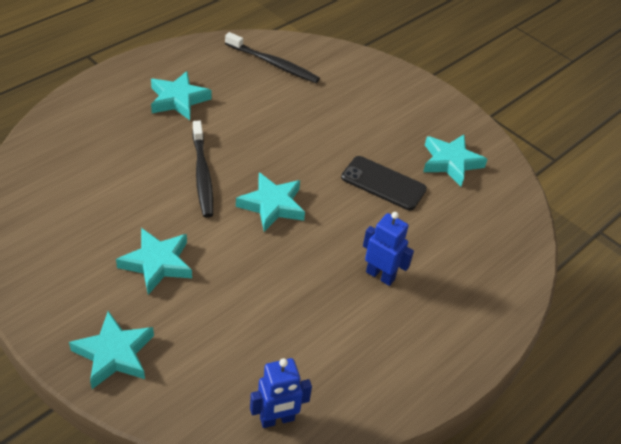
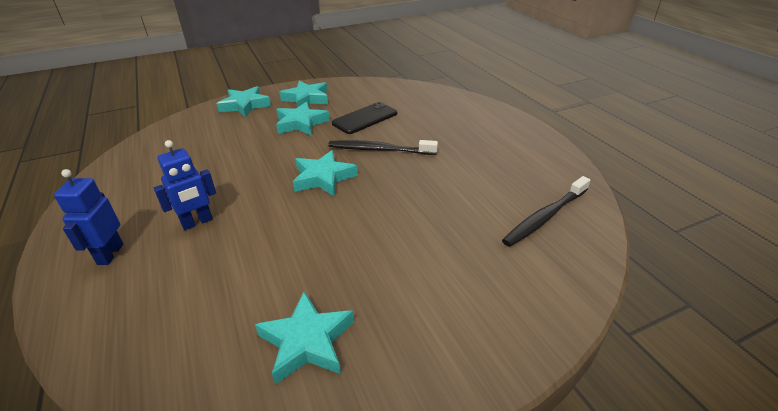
camera: 115 degrees right, 10 degrees down
turquoise star [151,71,212,120] -> turquoise star moved to [280,81,328,107]
blue robot [250,358,312,428] -> blue robot moved to [54,169,123,265]
black phone [341,156,427,210] -> black phone moved to [332,102,397,134]

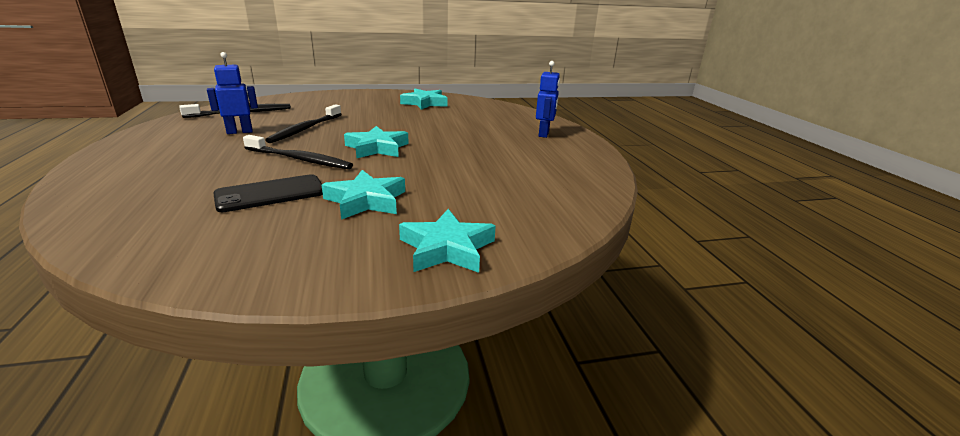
camera: 170 degrees left, 10 degrees down
blue robot [154,140,216,230] -> blue robot moved to [207,52,258,134]
turquoise star [280,81,328,107] -> none
none -> black toothbrush [265,104,341,143]

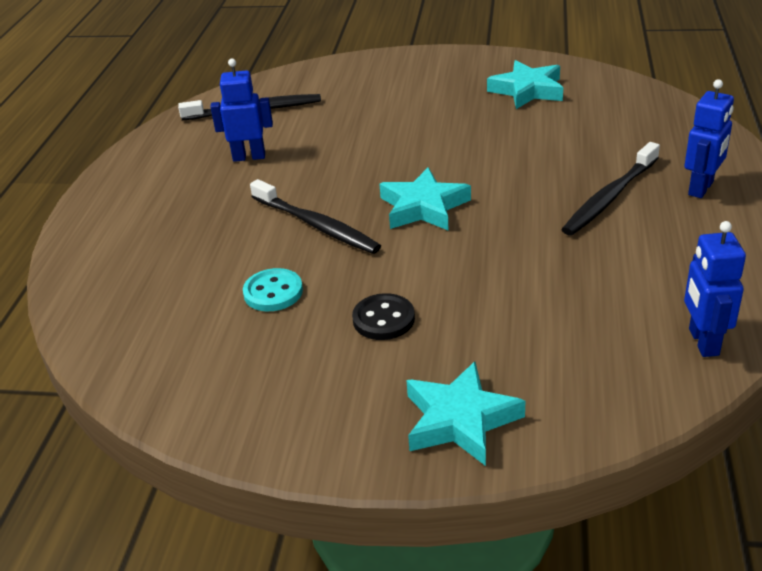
camera: 25 degrees right, 10 degrees up
black phone [213,174,323,212] -> turquoise button [243,268,303,311]
black toothbrush [265,104,341,143] -> black toothbrush moved to [561,142,660,236]
turquoise star [322,170,405,220] -> black button [352,293,415,340]
none -> blue robot [684,221,746,357]

